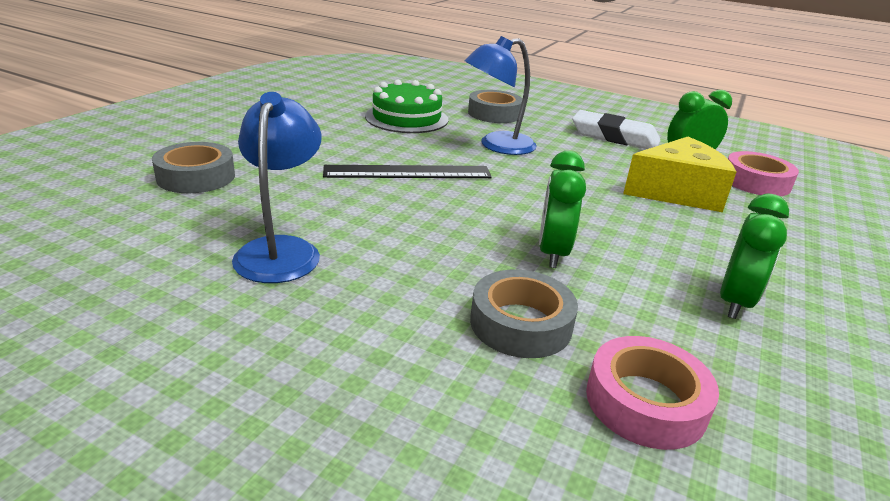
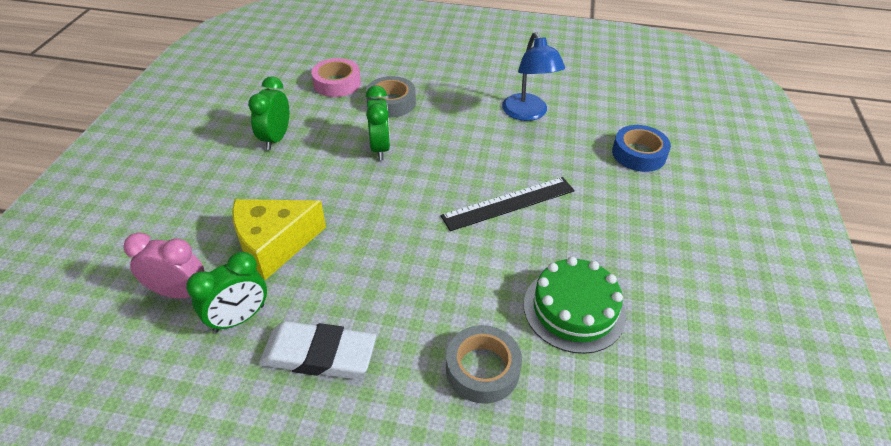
camera: 165 degrees right, 15 degrees up
grey tape [152,142,235,193] -> blue tape [612,125,671,172]
blue lamp [465,36,537,155] -> none
pink tape [728,151,799,196] -> pink clock [123,232,205,299]

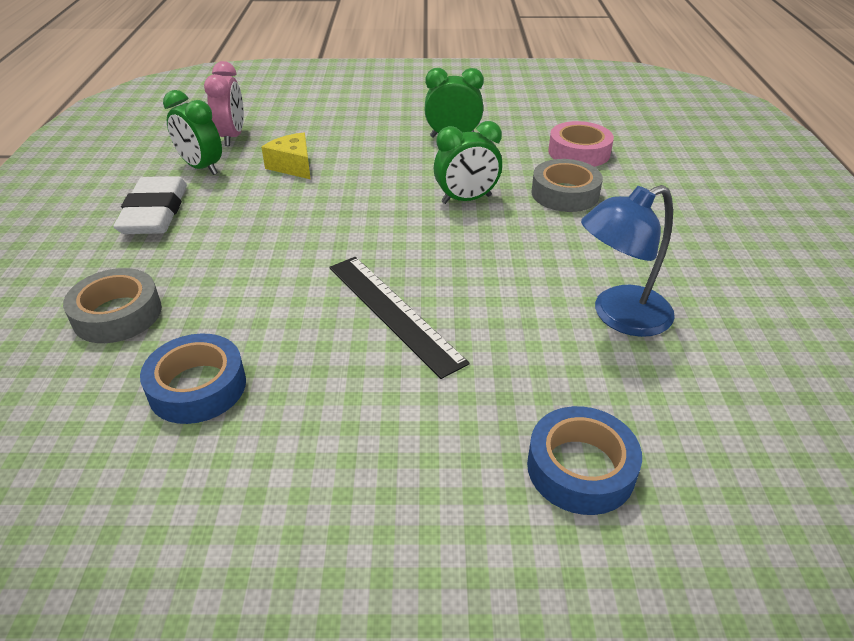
camera: 80 degrees right, 5 degrees down
yellow cheese [232,199,326,280] -> yellow cheese [261,133,310,179], size x0.61
green cake [524,257,626,354] -> blue tape [140,334,246,424]

